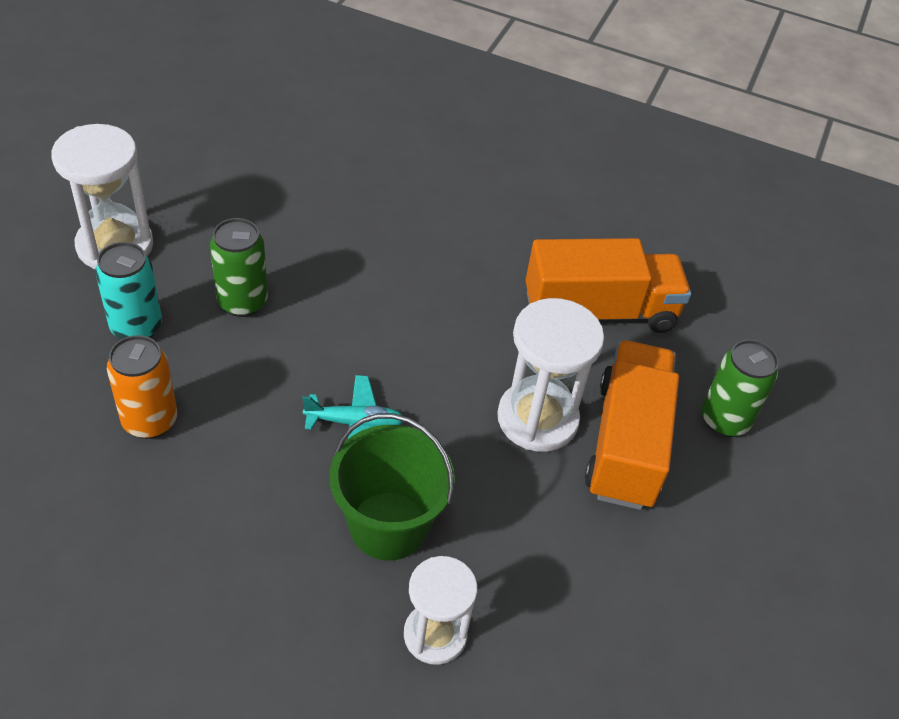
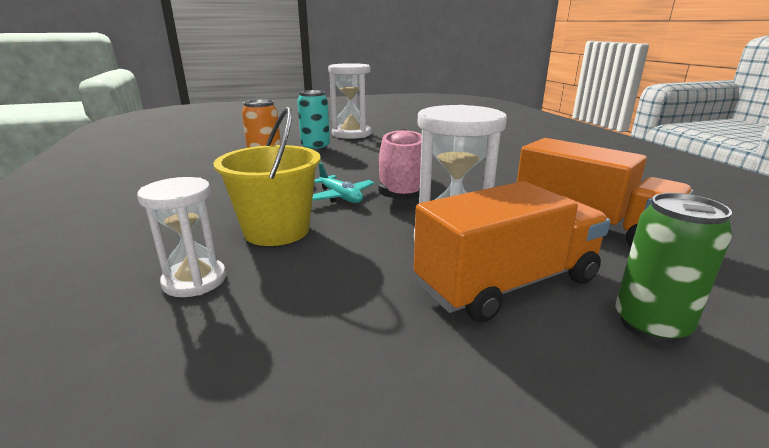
camera: 55 degrees right, 25 degrees down
green can [210,218,268,317] -> none
green bucket [329,413,455,560] -> yellow bucket [214,107,321,246]
none -> pink shoe [378,129,422,200]

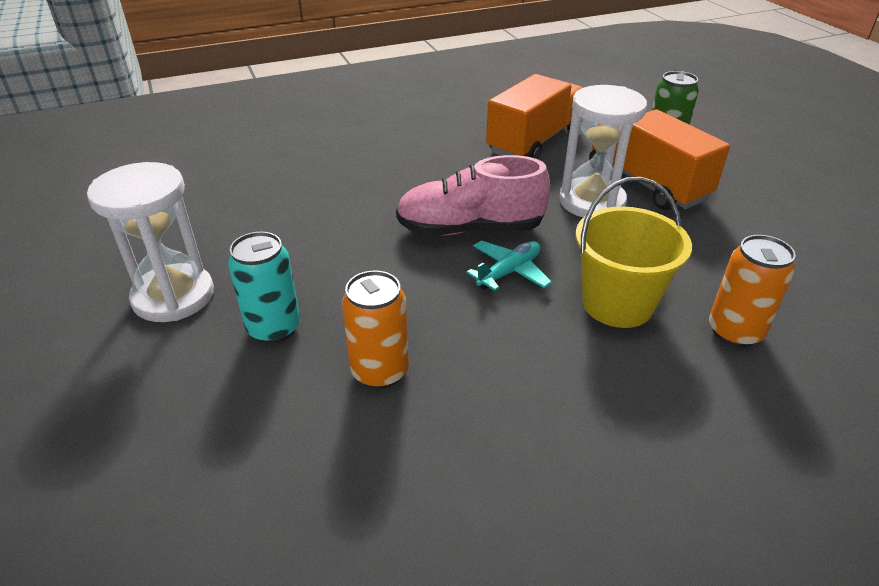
camera: 95 degrees left, 15 degrees up
white hourglass [137,177,226,297] -> orange can [709,235,795,348]

